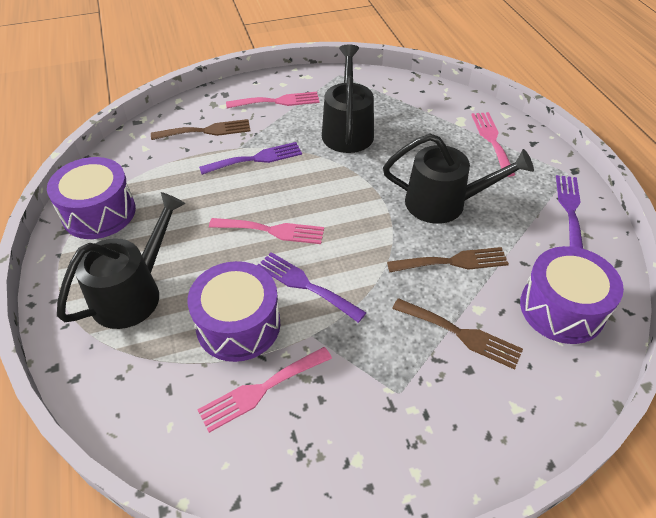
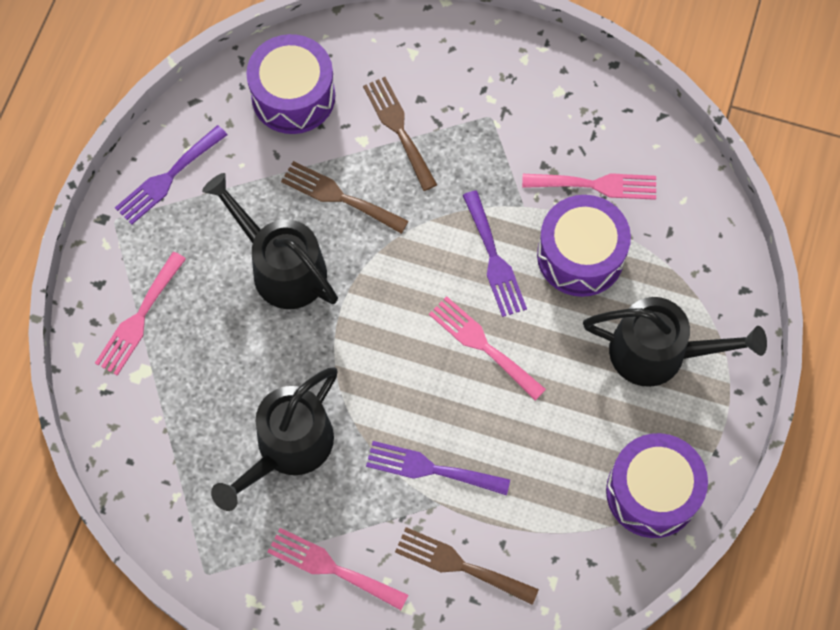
camera: 145 degrees left, 20 degrees up
black watering can [57,192,186,329] -> black watering can turned 150 degrees counterclockwise [583,297,767,387]

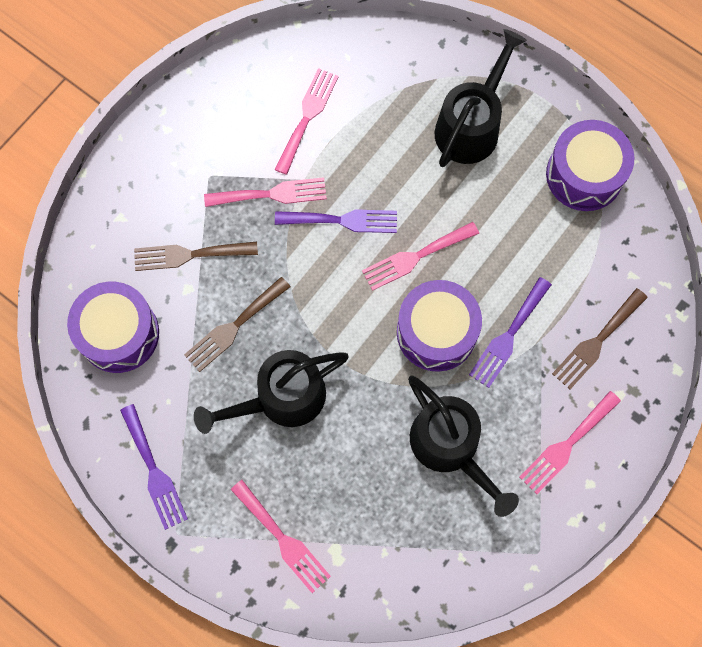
camera: 70 degrees left, 5 degrees up
purple drum [537,195,631,297] -> purple drum moved to [397,280,482,372]
none -> pink fork [204,177,327,207]

